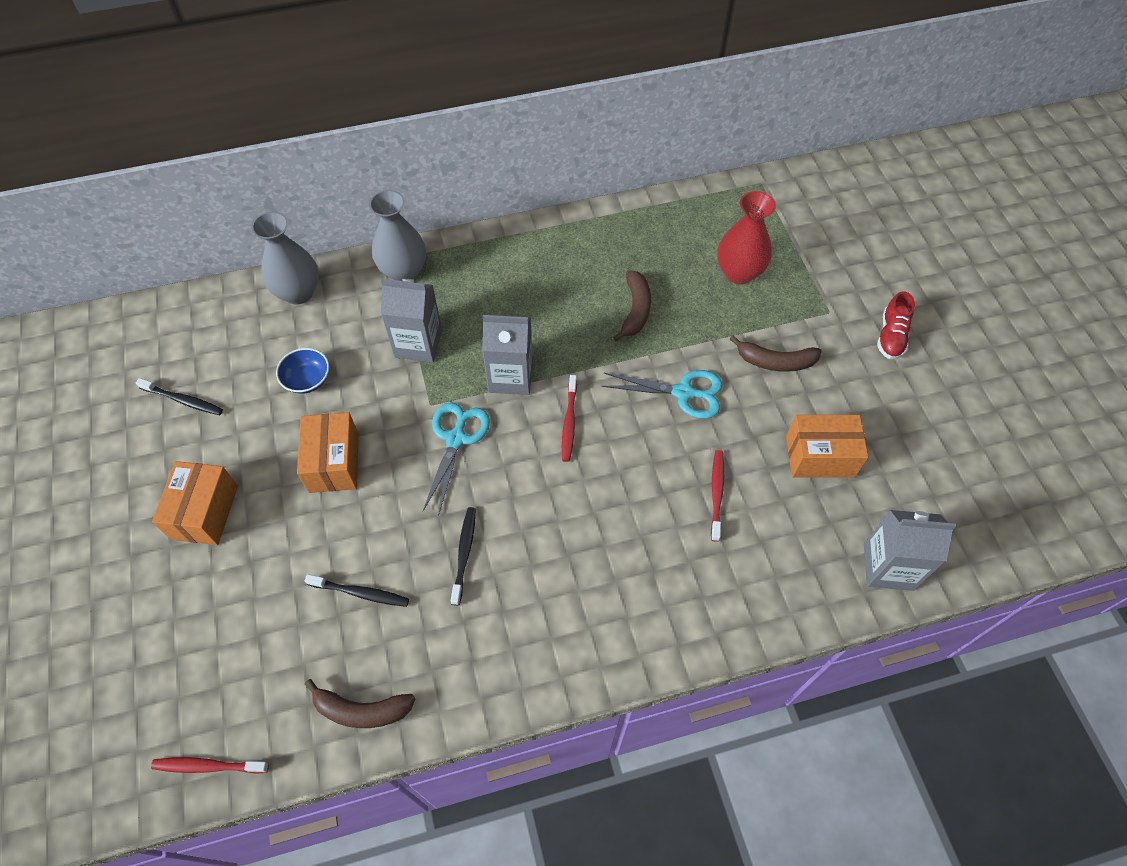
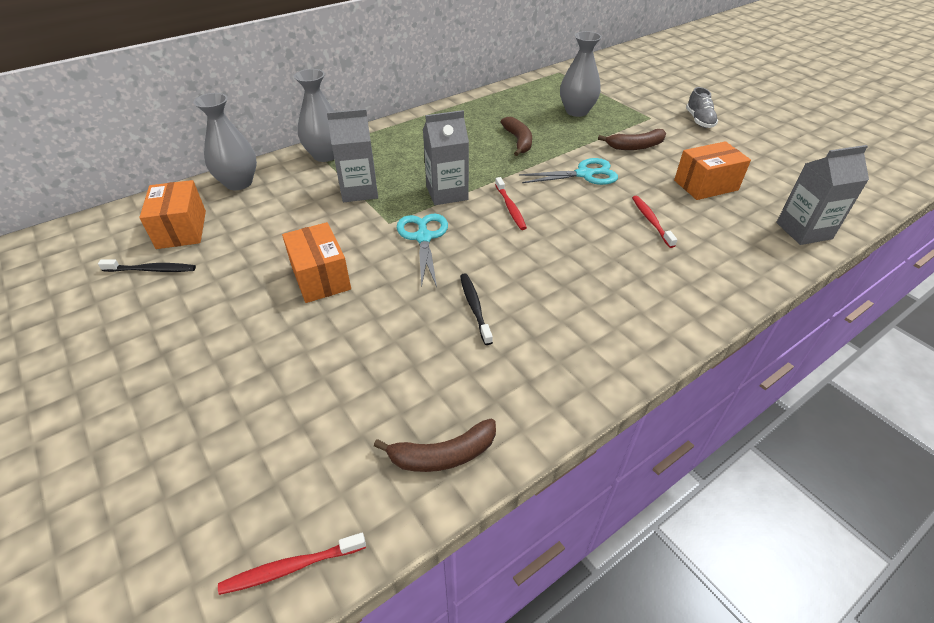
camera: 20 degrees left, 15 degrees down
orange box [152,461,238,545] -> orange box moved to [139,180,206,249]
blue bowl [276,348,329,394] -> none
black toothbrush [305,574,409,607] -> none
red vase [717,191,776,284] -> grey vase [560,31,602,117]
red shoe [877,291,915,359] -> grey shoe [686,87,718,128]

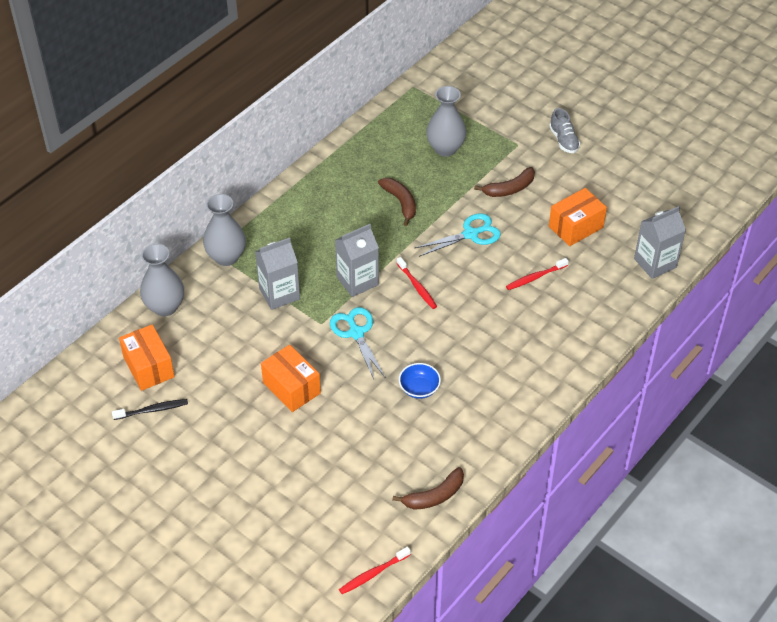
camera: 15 degrees left, 5 degrees up
black toothbrush [460,274,493,345] -> blue bowl [399,363,441,399]
red toothbrush [632,196,677,248] -> red toothbrush turned 90 degrees counterclockwise [506,258,569,290]

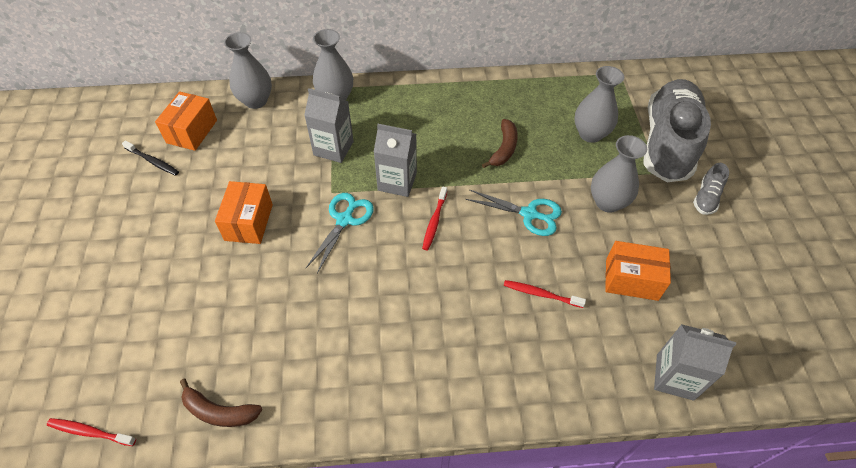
camera: 45 degrees right, 5 degrees up
blue bowl [399,363,441,399] -> none
brown banana [474,167,535,197] -> grey vase [591,135,647,213]
none -> grey shoe [643,79,711,182]

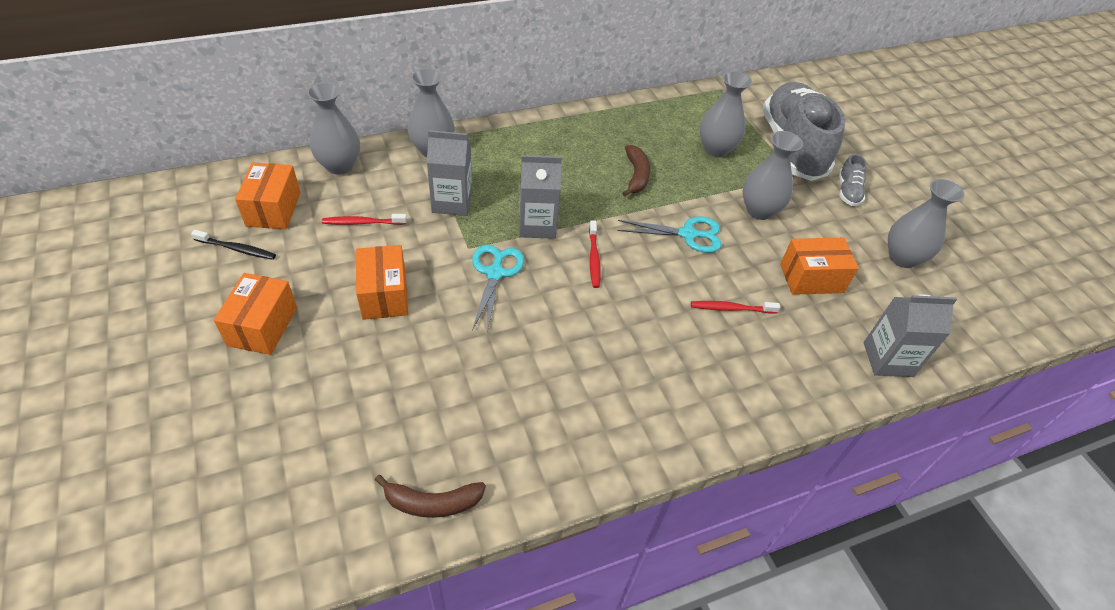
camera: 20 degrees left, 5 degrees down
red toothbrush [47,418,136,446] -> red toothbrush moved to [322,214,407,225]
none -> orange box [214,273,297,355]
none -> grey vase [888,179,965,268]

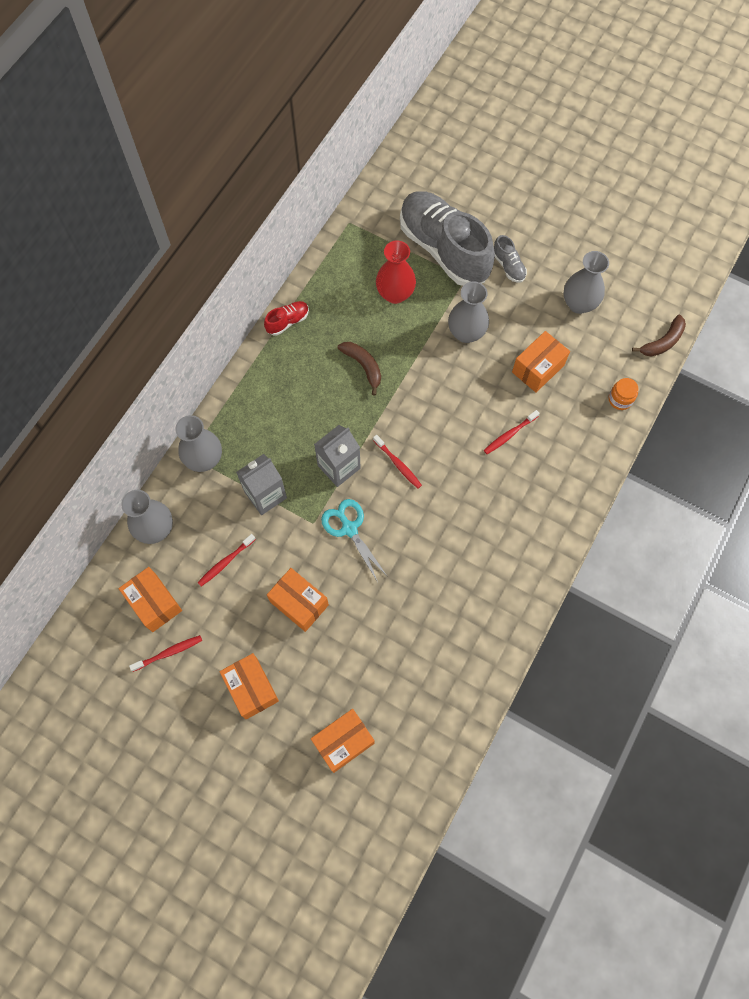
camera: 35 degrees left, 20 degrees up
black toothbrush [191,230,276,260] -> red toothbrush [129,635,202,672]
brown banana [375,475,486,518] -> brown banana moved to [632,315,686,356]
turquoise scissors [617,217,721,253] -> none
grey vase [700,71,752,157] -> red vase [376,240,416,304]
grey carton [864,294,957,377] -> orange jar [609,378,639,410]
none -> red shoe [264,301,309,336]
none -> orange box [311,709,375,773]

